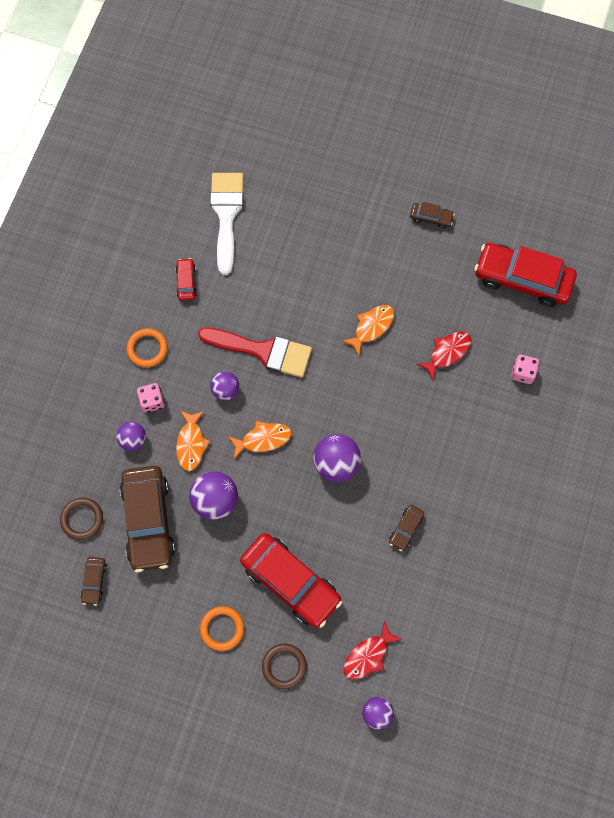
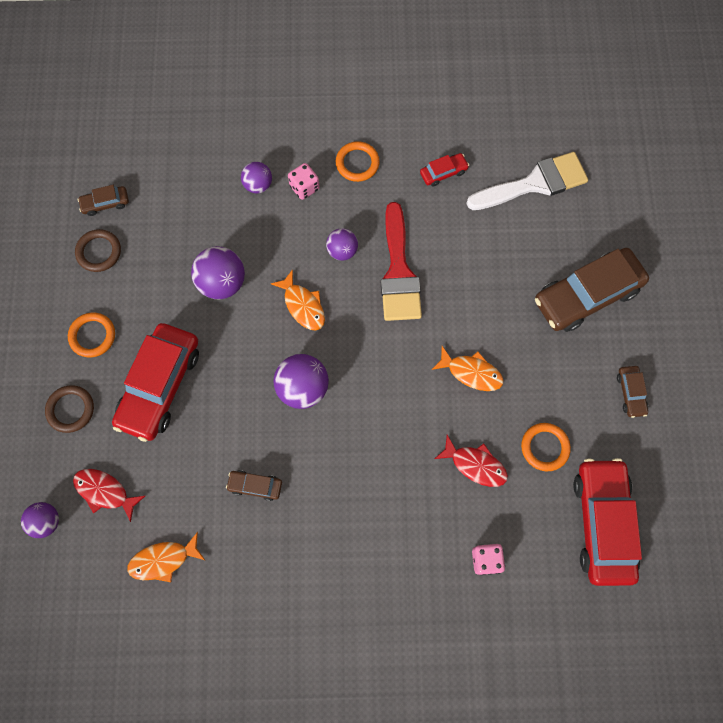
camera: 70 degrees right, 0 degrees up
brown ring [60,498,103,540] -> brown ring moved to [75,229,121,272]
brown car [120,465,175,572] -> brown car moved to [535,248,649,332]
orange fish [176,411,211,471] -> orange fish moved to [127,532,205,582]
none -> orange ring [521,423,571,471]

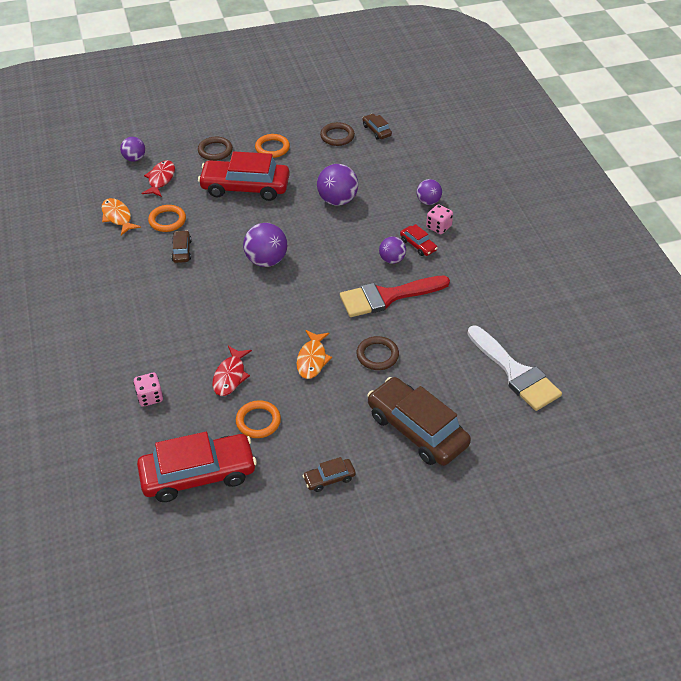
camera: 75 degrees right, 25 degrees down
orange fish [271,269,325,331] -> none
orange ring [336,141,380,182] -> orange ring moved to [148,205,186,232]
red car [420,153,469,187] -> red car moved to [400,224,438,256]
none -> brown ring [356,336,399,370]

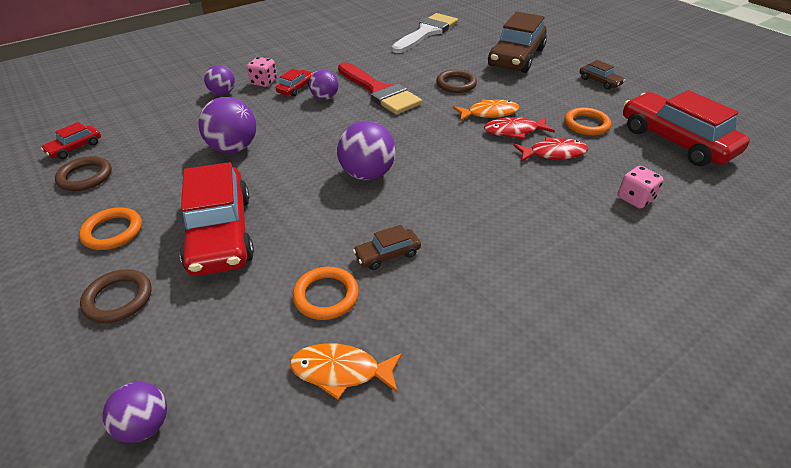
camera: 110 degrees left, 5 degrees down
orange fish [101,198,141,235] -> orange fish turned 60 degrees clockwise [290,343,402,400]
red fish [141,160,175,197] -> red fish moved to [484,117,555,140]
brown car [362,114,392,139] -> red car [41,122,101,159]

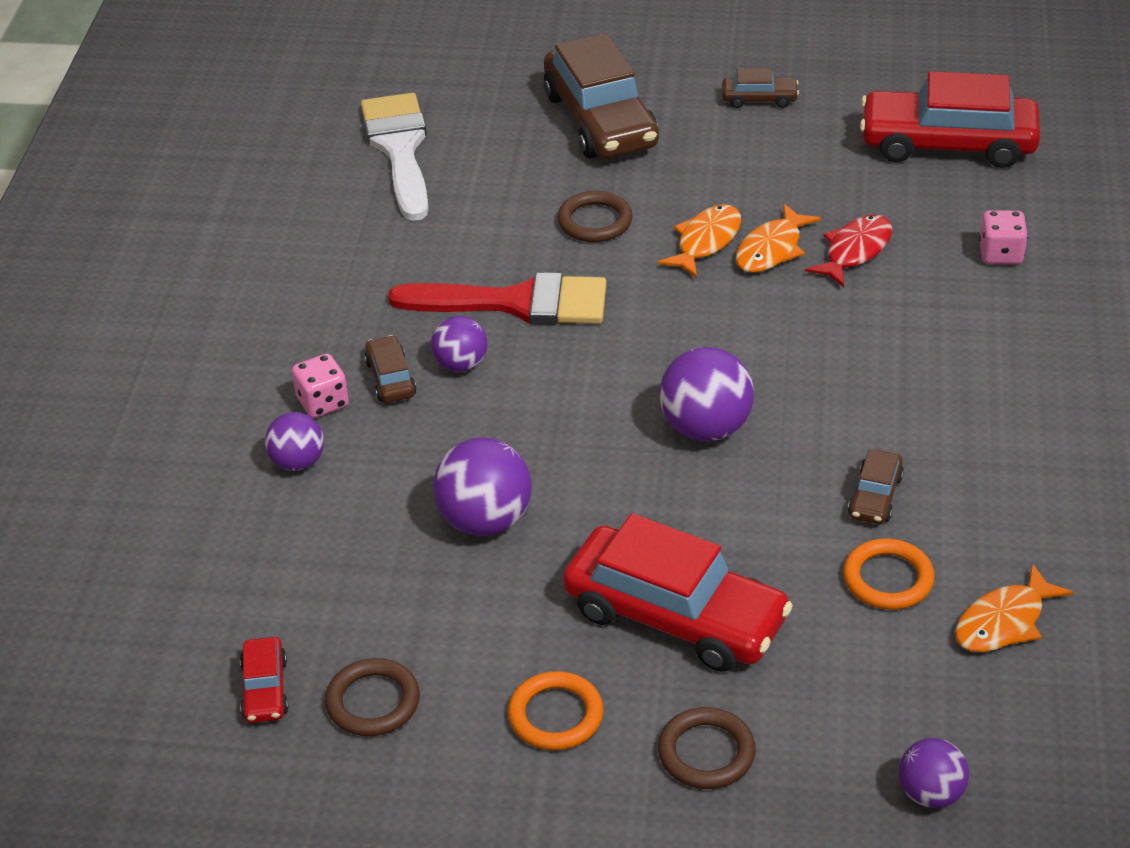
camera: 45 degrees left, 0 degrees up
red car [276,69,313,97] -> brown car [364,335,417,403]
red fish [484,117,555,140] -> orange fish [736,203,821,273]
orange ring [564,107,611,136] -> none

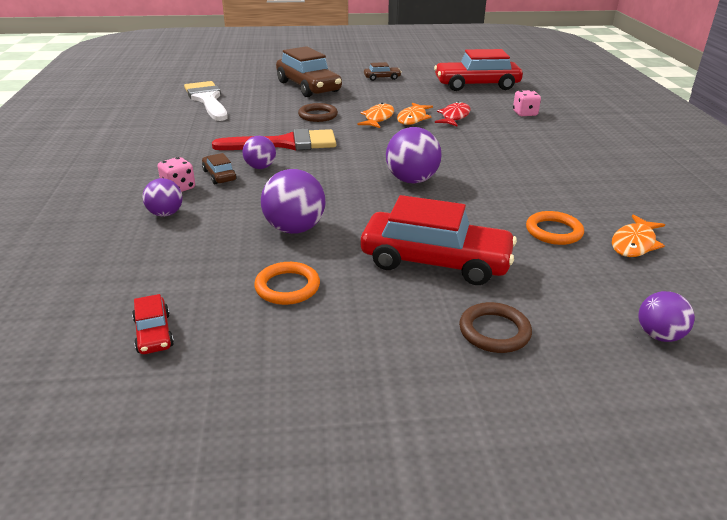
camera: 15 degrees left, 10 degrees down
brown ring [325,658,420,736] -> none
orange ring [508,671,604,750] -> orange ring moved to [254,262,320,305]
brown car [848,449,904,524] -> none

